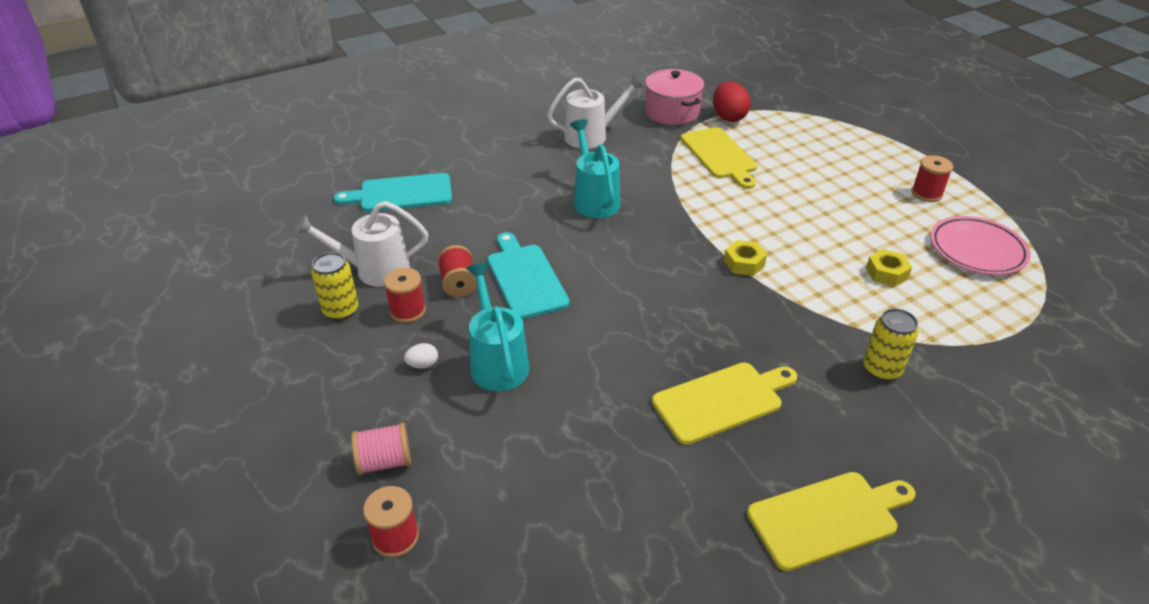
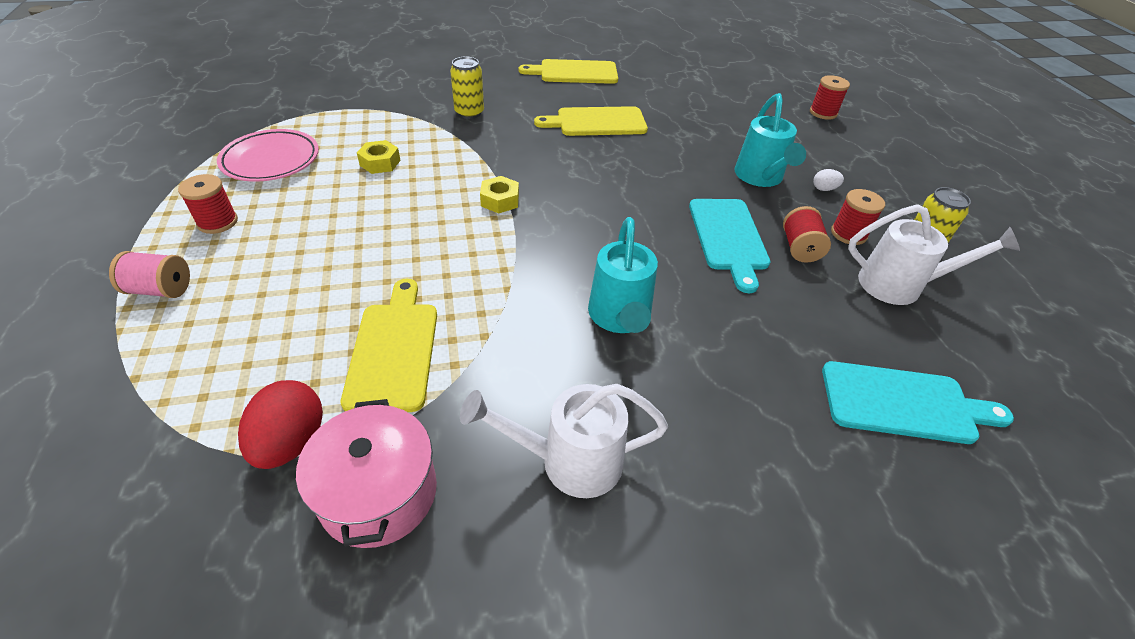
camera: 165 degrees left, 5 degrees up
pink spool [351,423,411,475] -> pink spool moved to [109,251,190,298]

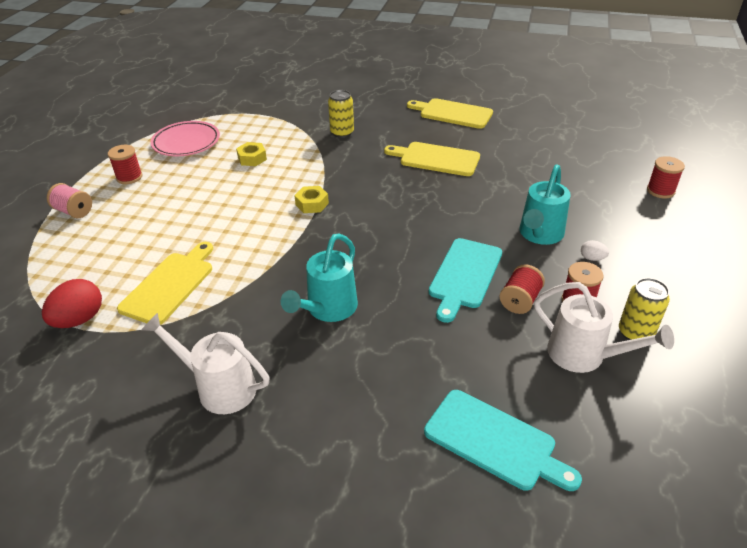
camera: 30 degrees right, 5 degrees down
pink pot [296,399,437,548] -> none

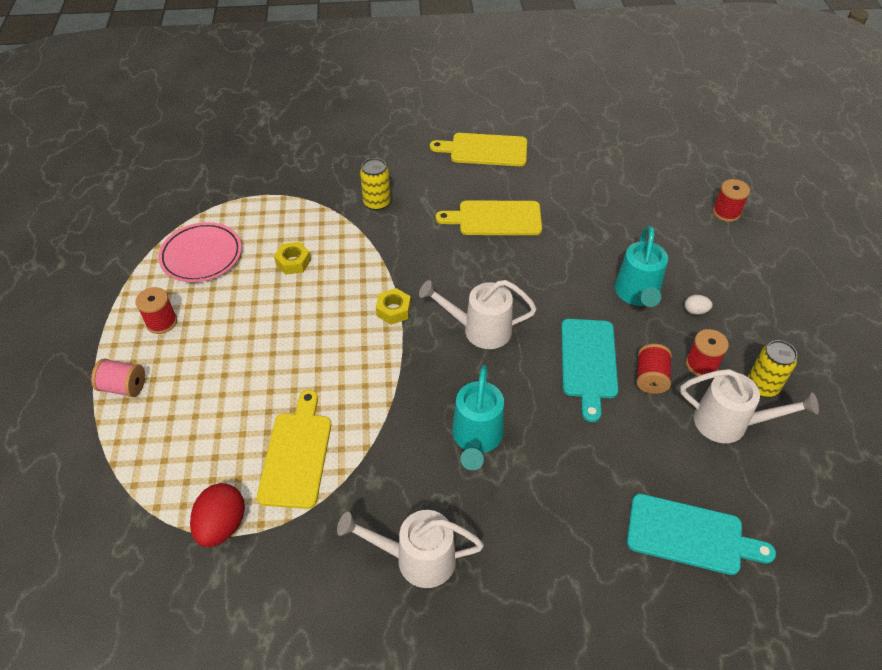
camera: 20 degrees left, 10 degrees up
none -> white watering can [419,280,537,349]

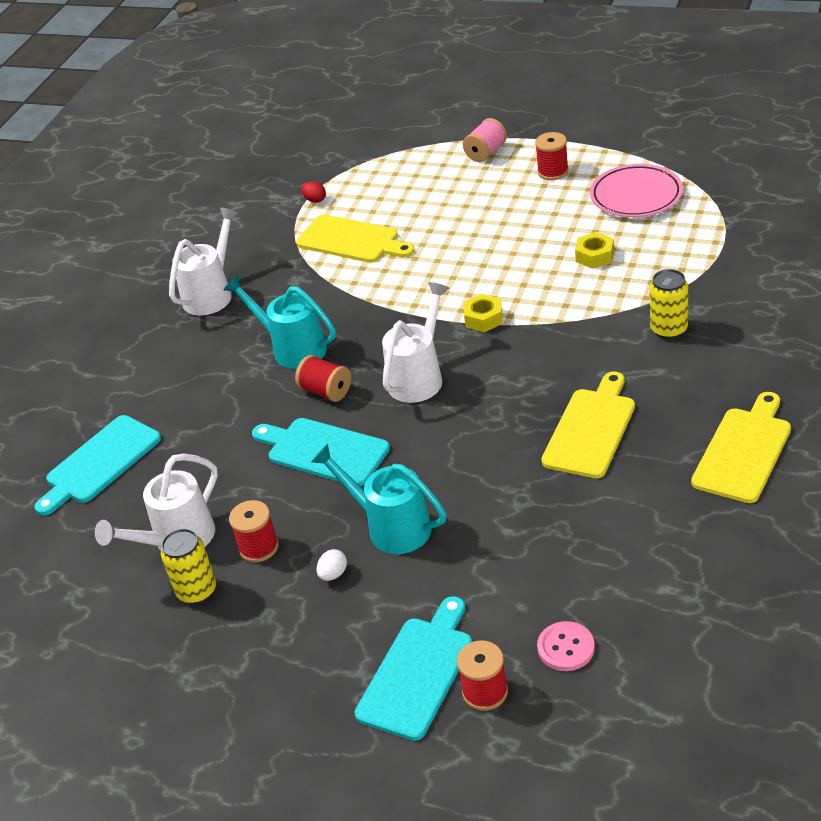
camera: 120 degrees right, 10 degrees down
red egg [190,483,245,547] -> red egg [301,182,326,203], size x0.50
red spool [637,344,672,394] -> red spool moved to [295,355,351,402]
none -> turquoise cutting board [355,596,472,741]
none -> pink button [537,621,595,671]

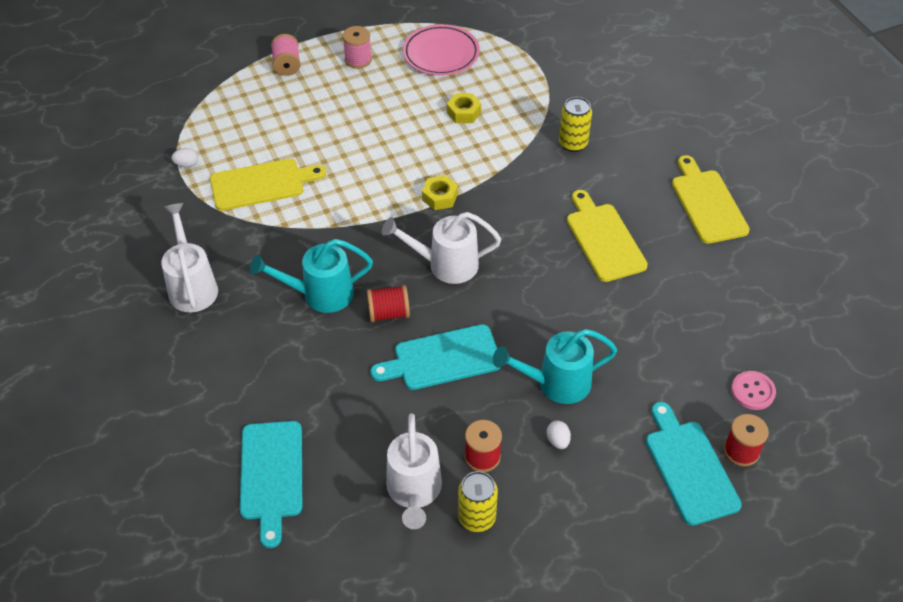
camera: 50 degrees left, 10 degrees up
red egg [301,182,326,203] -> white egg [171,148,198,167]
white watering can [382,282,449,403] -> white watering can turned 75 degrees counterclockwise [382,212,501,284]
red spool [535,132,569,180] -> pink spool [343,26,372,69]

